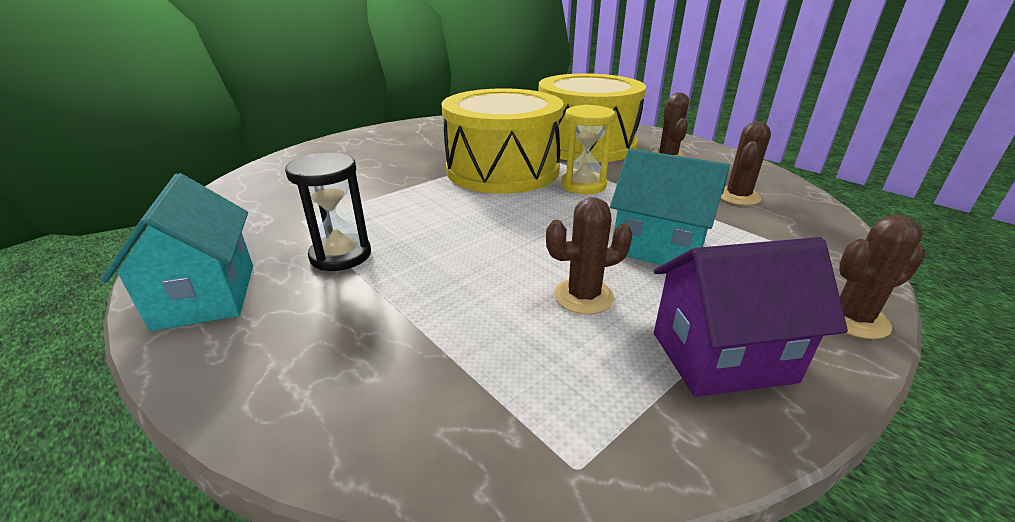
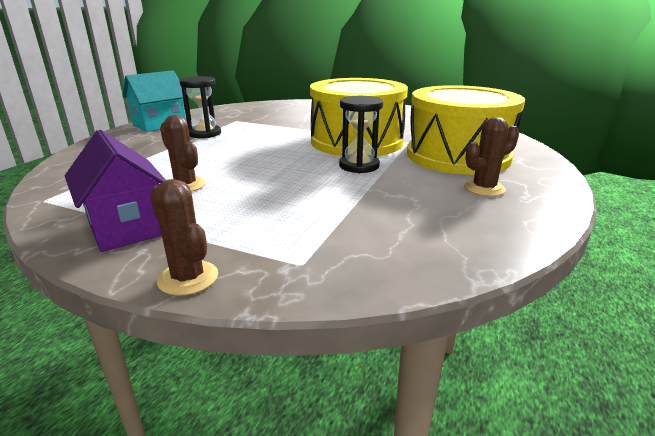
camera: 65 degrees right, 5 degrees down
yellow hourglass [561,105,615,194] -> black hourglass [339,96,383,173]
turquoise house [610,148,730,265] -> none
brown cactus [720,121,771,205] -> none

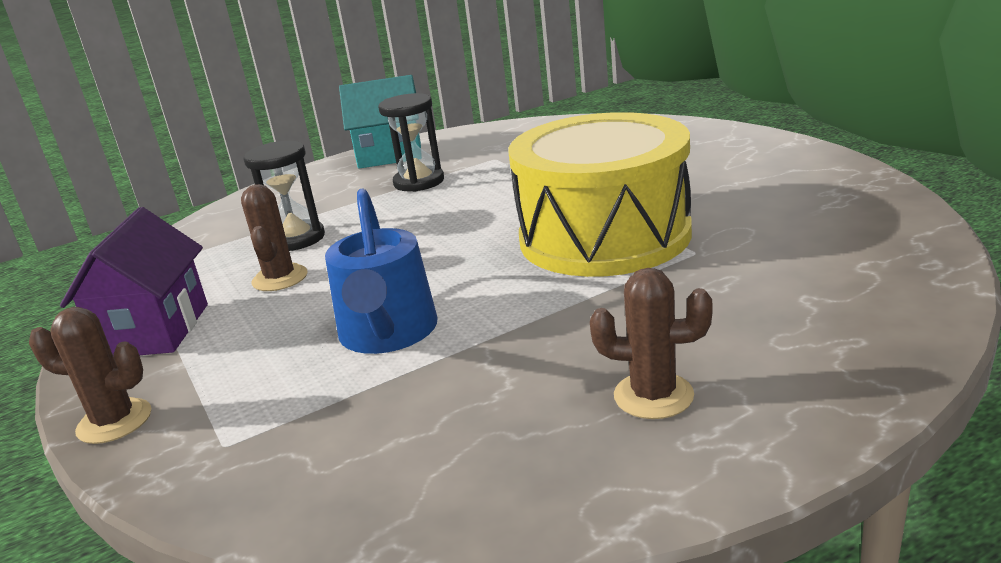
camera: 40 degrees right, 0 degrees up
brown cactus [150,179,218,296] -> brown cactus turned 75 degrees counterclockwise [29,307,151,444]
black hourglass [339,96,383,173] -> black hourglass moved to [243,141,325,251]
yellow drum [407,85,525,175] -> none
none -> blue watering can [325,188,438,354]

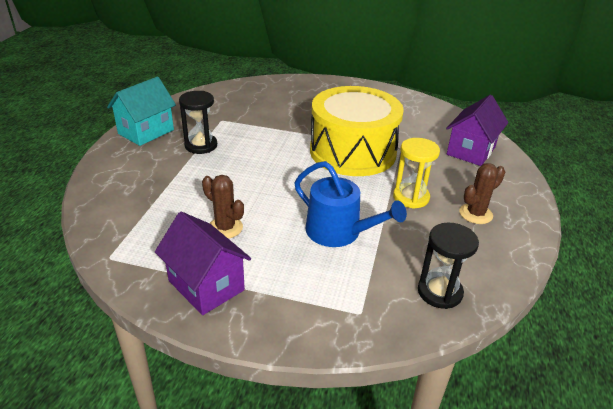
camera: 50 degrees left, 10 degrees up
brown cactus [29,307,151,444] -> none
black hourglass [243,141,325,251] -> black hourglass moved to [418,222,479,309]
none -> yellow hourglass [393,138,440,209]
none -> purple house [446,95,508,166]

